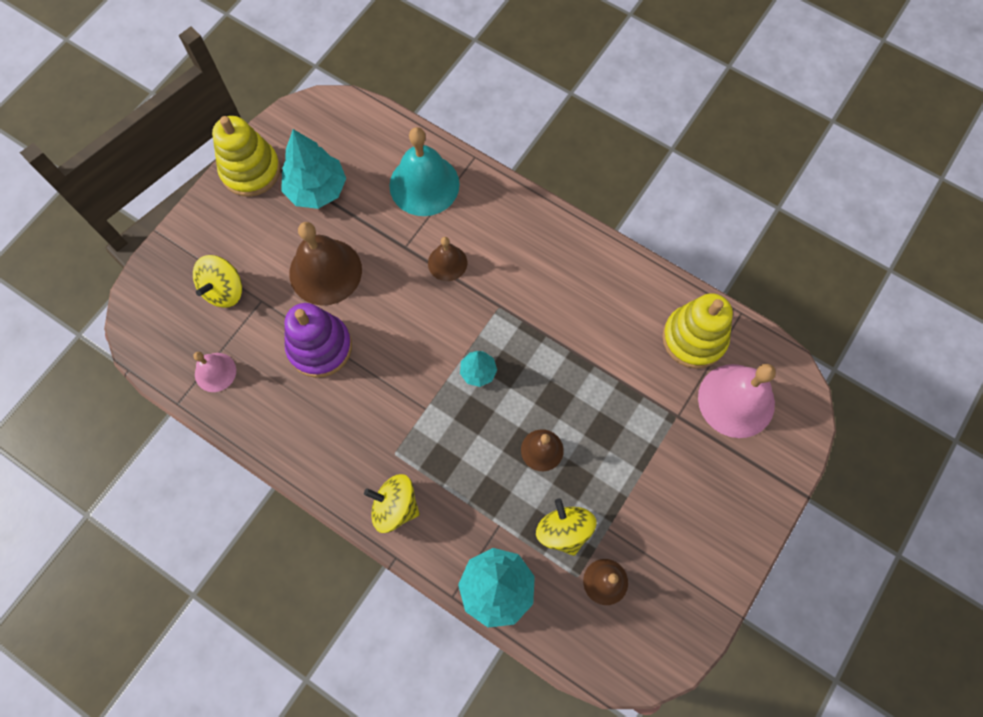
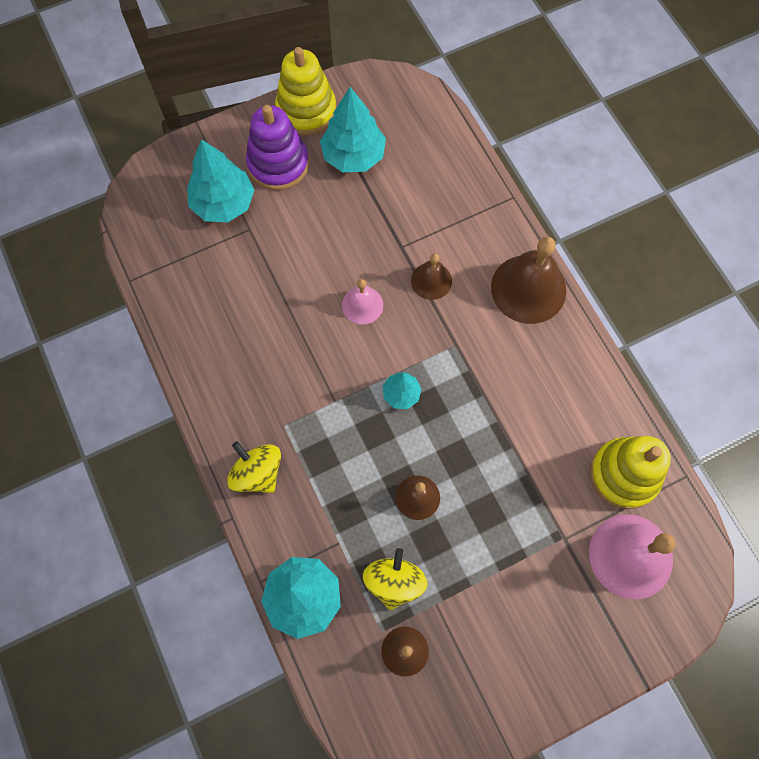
camera: 30 degrees right, 0 degrees up
yellow spinning top [193,255,242,308] -> turquoise tree [187,139,254,222]
pink bell [193,352,236,392] -> pink bell moved to [342,279,383,324]
purple stacking toy [284,303,352,378] -> purple stacking toy moved to [246,105,309,190]
brown bell [289,222,362,306] -> brown bell moved to [491,236,566,324]
turquoise bell [389,127,460,216] -> none

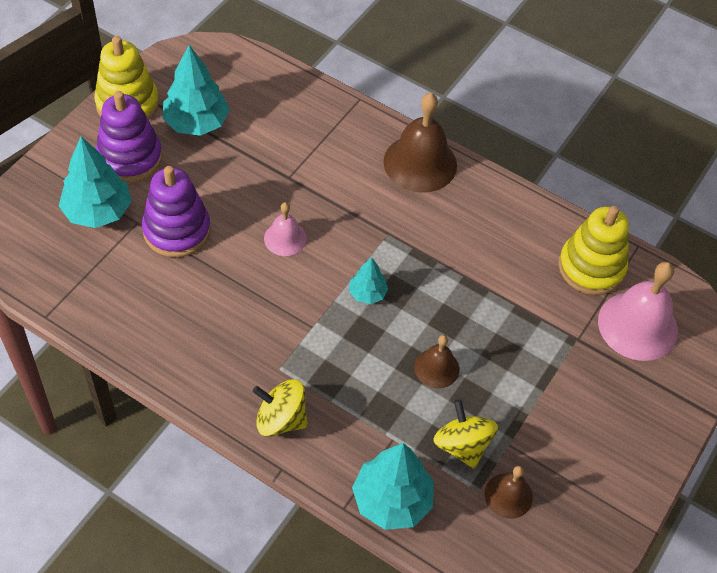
camera: 35 degrees left, 15 degrees down
brown bell [411,253,452,300] -> none
none -> purple stacking toy [142,166,211,257]

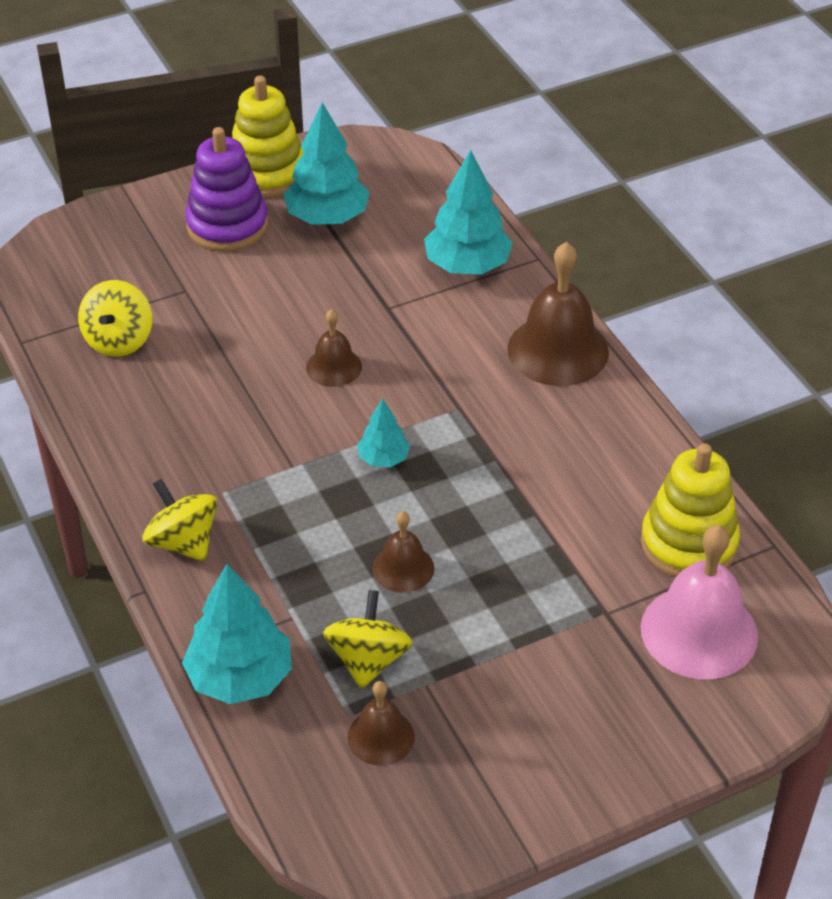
camera: 35 degrees right, 10 degrees down
turquoise tree [59,136,132,228] -> turquoise tree moved to [424,150,513,275]
purple stacking toy [142,166,211,257] -> none
pink bell [264,202,307,256] -> brown bell [306,309,362,387]
none -> yellow spinning top [78,280,152,357]

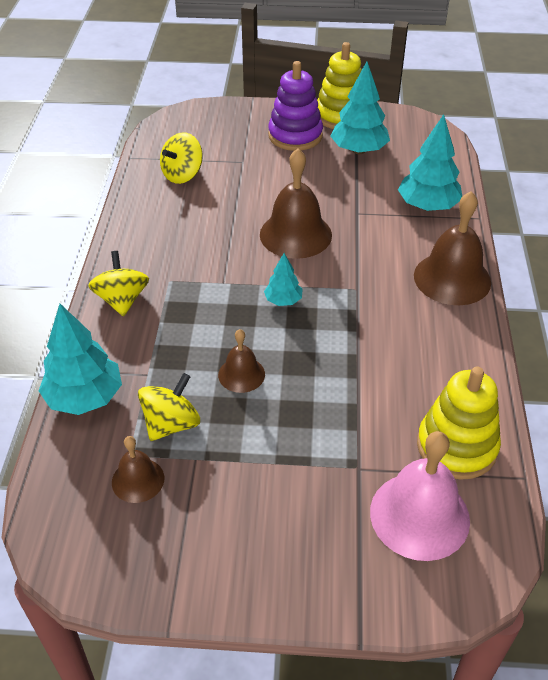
camera: 30 degrees right, 0 degrees up
brown bell [306,309,362,387] -> brown bell [260,149,332,259], size x1.83

